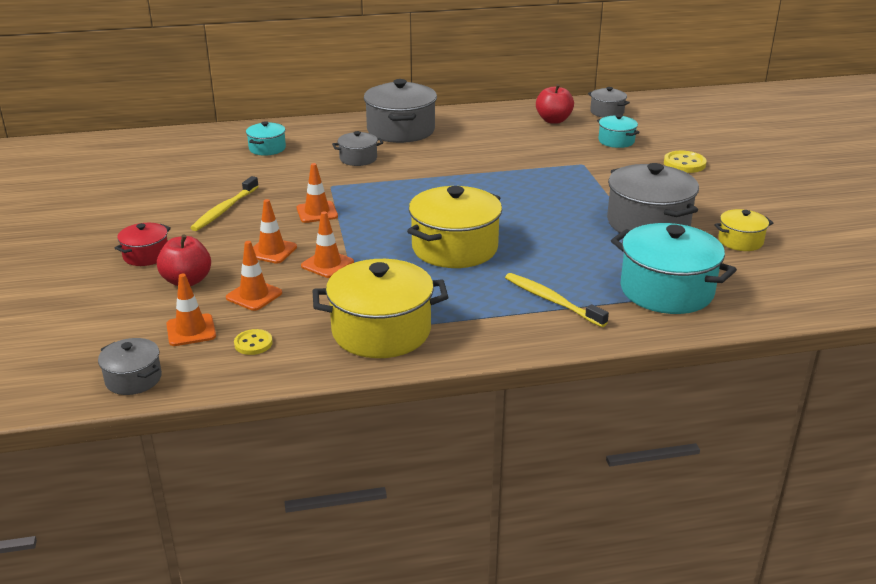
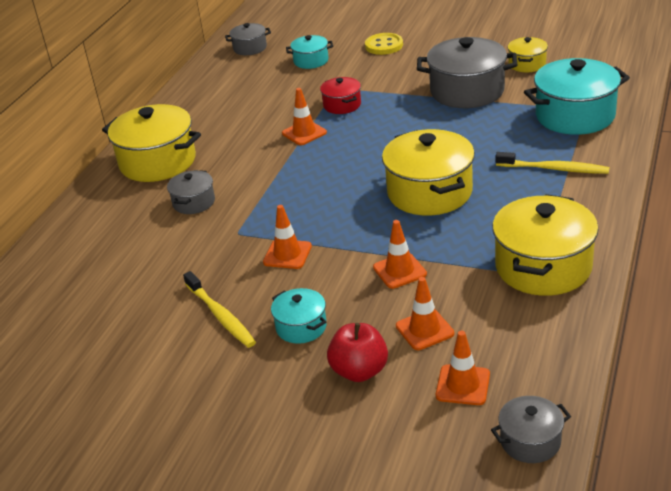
camera: 55 degrees left, 5 degrees up
red pot [115,223,171,266] -> red pot moved to [320,77,361,114]
yellow button [234,329,273,355] -> none
turquoise pot [246,121,286,156] -> turquoise pot moved to [271,288,327,344]
orange traffic cone [253,199,297,264] -> orange traffic cone moved to [282,88,327,145]
grey pot [364,79,437,143] -> yellow pot [102,104,201,182]
yellow toothbrush [505,273,609,327] -> yellow toothbrush turned 150 degrees counterclockwise [496,152,609,174]
red apple [536,84,574,124] -> none

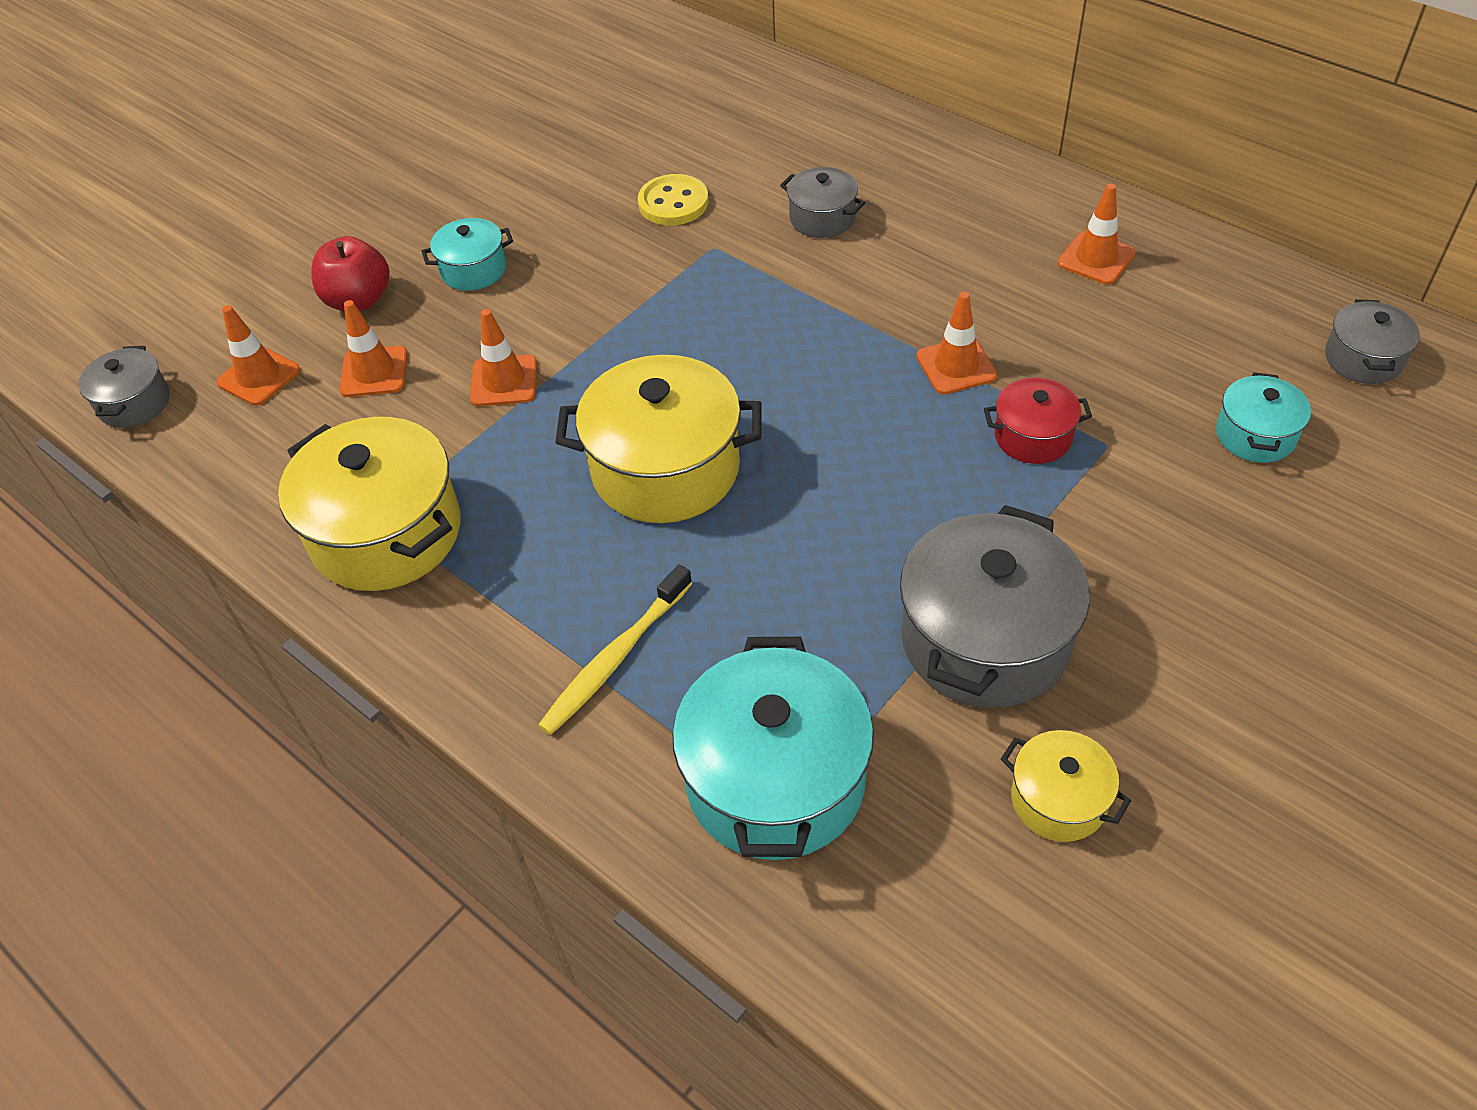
camera: 110 degrees right, 15 degrees up
yellow pot [102,104,201,182] -> none
yellow toothbrush [183,271,256,348] -> none
orange traffic cone [263,205,312,269] -> orange traffic cone moved to [1058,184,1136,285]
yellow button [365,33,403,55] -> yellow button moved to [638,174,709,225]

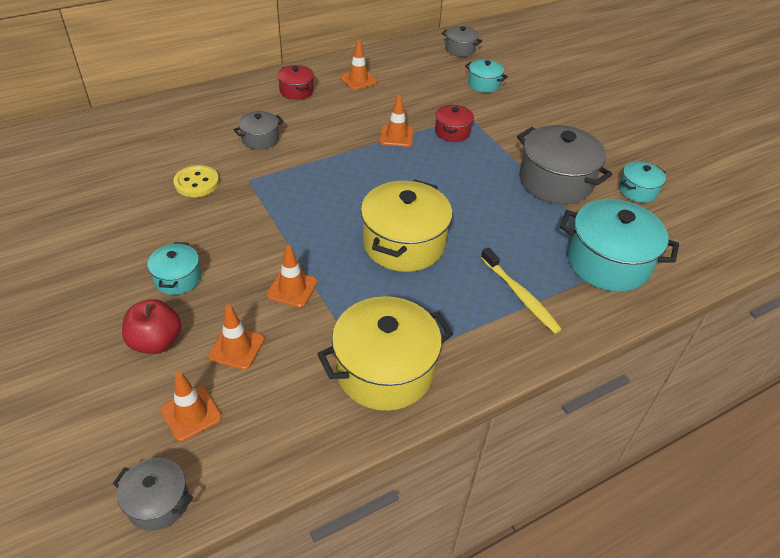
camera: 75 degrees left, 5 degrees down
yellow pot [1001,730,1131,842] -> turquoise pot [619,161,666,203]
none -> red pot [277,65,314,100]

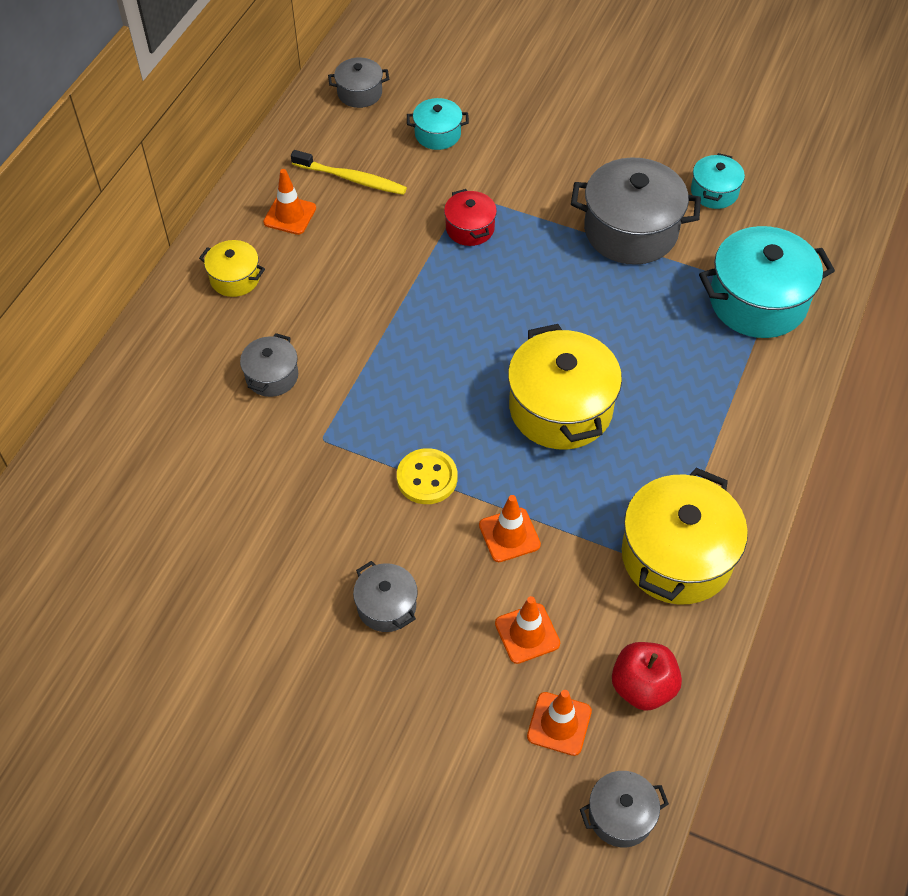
camera: 35 degrees left, 10 degrees up
red apple [122,299,181,354] -> red apple moved to [612,642,682,711]
turquoise pot [147,242,201,295] -> grey pot [353,561,418,632]
yellow button [173,165,219,197] -> yellow button moved to [397,448,458,504]
red pot [277,65,314,100] -> yellow pot [199,240,265,297]
orange traffic cone [380,95,413,147] -> none
yellow toothbrush [481,247,562,334] -> yellow toothbrush moved to [291,150,407,195]

